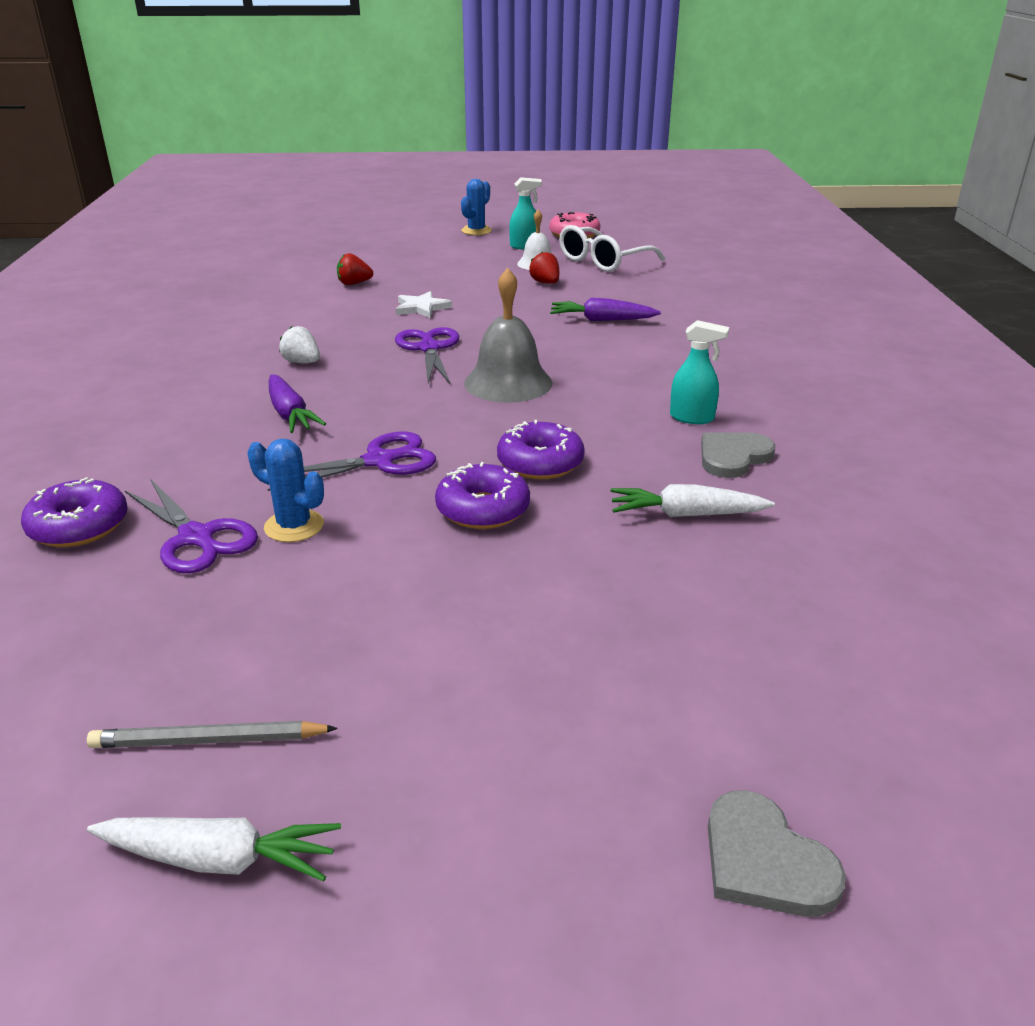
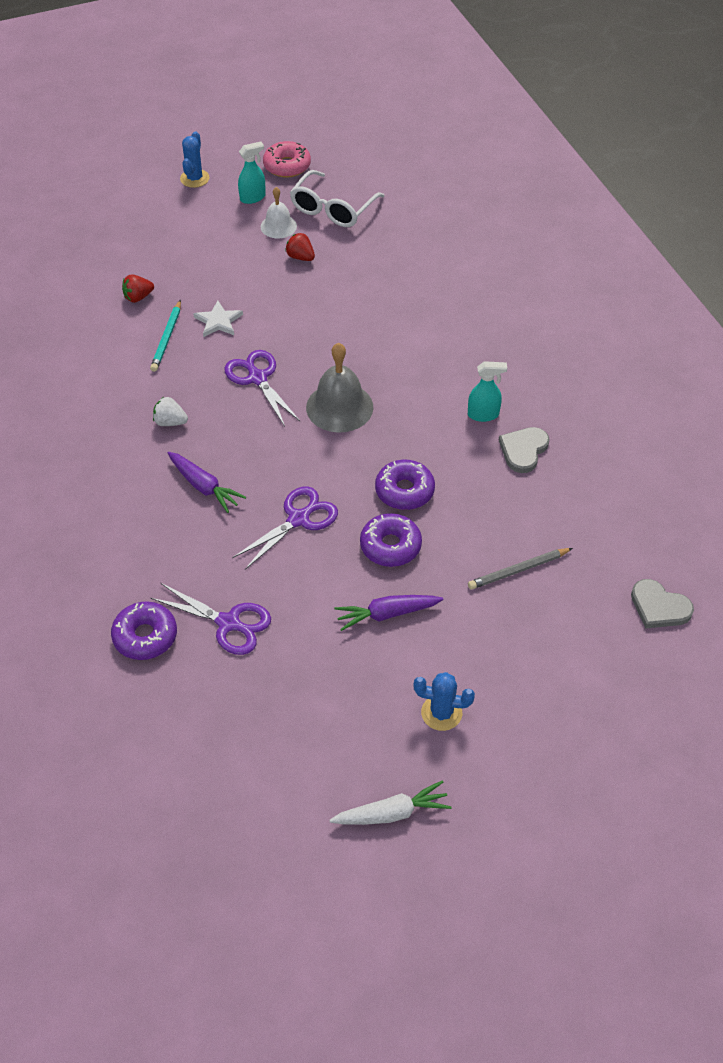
camera: 20 degrees left, 20 degrees up
grey pencil [87,721,338,748] -> grey pencil moved to [468,548,573,590]
blue cactus [248,439,324,542] -> blue cactus moved to [413,672,475,731]
purple carrot [550,298,661,321] -> purple carrot moved to [334,595,444,631]
white carrot [610,484,775,517] -> none
grey heart [708,790,846,917] -> grey heart moved to [631,579,694,628]
none -> turquoise pencil [150,300,181,372]

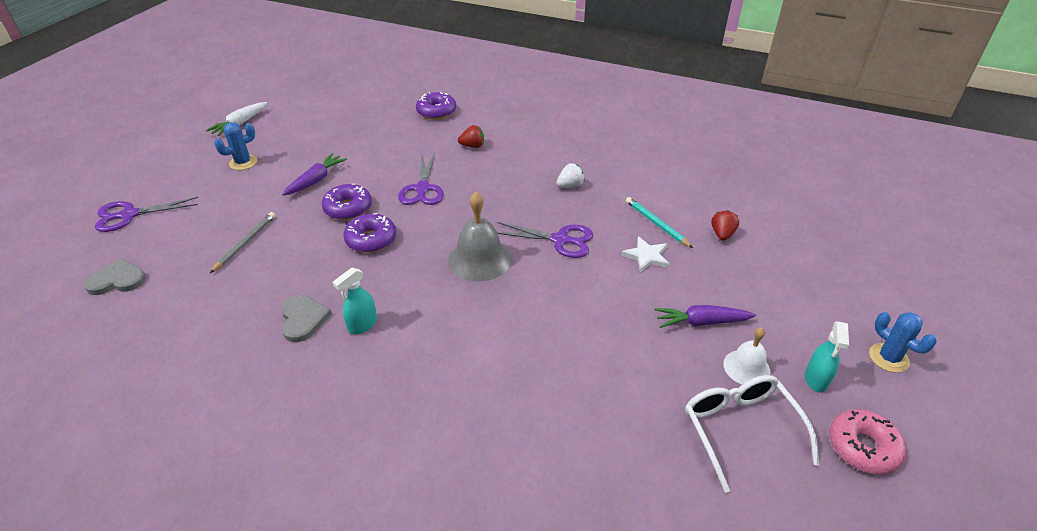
camera: 135 degrees right, 10 degrees down
purple scissors [151,583,271,655] -> purple scissors moved to [95,197,198,232]
purple carrot [168,452,246,513] -> purple carrot moved to [655,305,756,328]
red strawberry [285,233,315,261] -> red strawberry moved to [458,125,484,148]

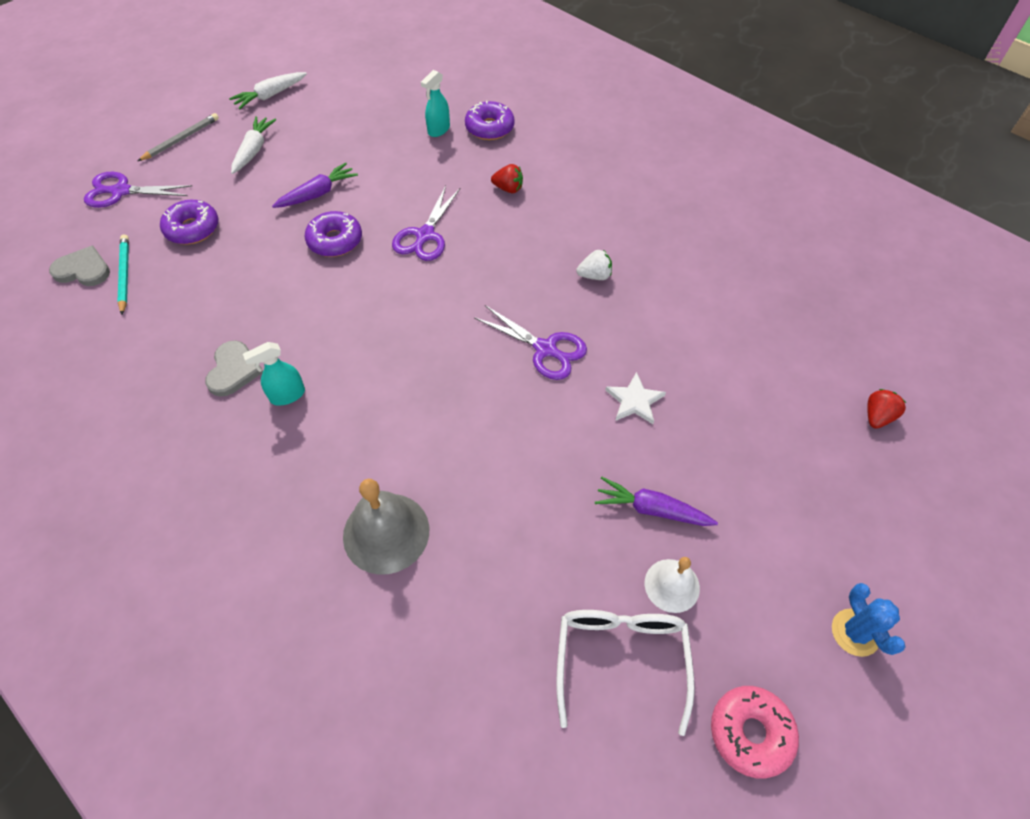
camera: 20 degrees right, 15 degrees up
grey pencil [210,212,275,273] -> grey pencil moved to [138,113,219,161]
blue cactus [214,122,257,170] -> white carrot [231,116,276,174]
purple donut [343,213,396,253] -> purple donut moved to [160,200,218,244]
grey bell [448,192,511,282] -> grey bell moved to [343,479,429,575]
turquoise pencil [626,197,693,248] -> turquoise pencil moved to [117,235,129,315]
red strawberry [711,210,739,241] -> red strawberry moved to [867,389,906,429]
turquoise spray bottle [805,321,849,393] -> turquoise spray bottle moved to [421,70,450,137]

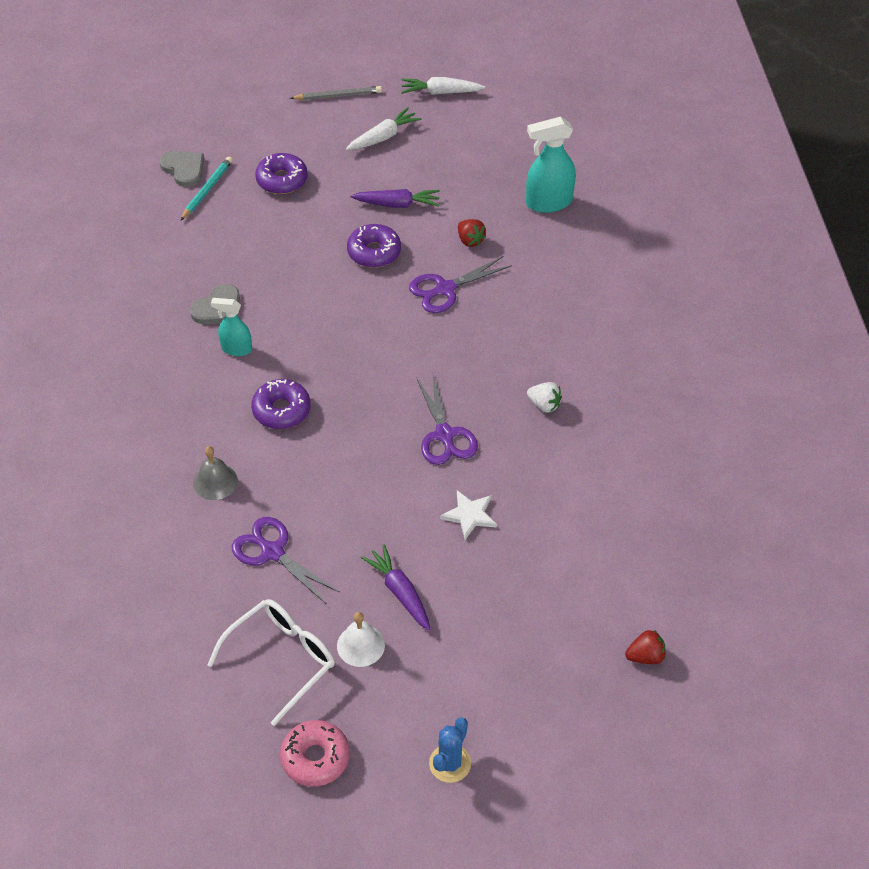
camera: 40 degrees right, 5 degrees down
purple scissors [84,172,192,208] -> purple scissors moved to [232,517,340,604]
grey bell [343,479,429,575] -> grey bell [193,446,238,500], size x0.61
turquoise spray bottle [421,70,450,137] -> turquoise spray bottle [526,117,576,213], size x1.62
purple donut [465,100,515,140] -> purple donut moved to [251,379,311,429]
red strawberry [491,164,523,193] -> red strawberry moved to [458,219,486,247]

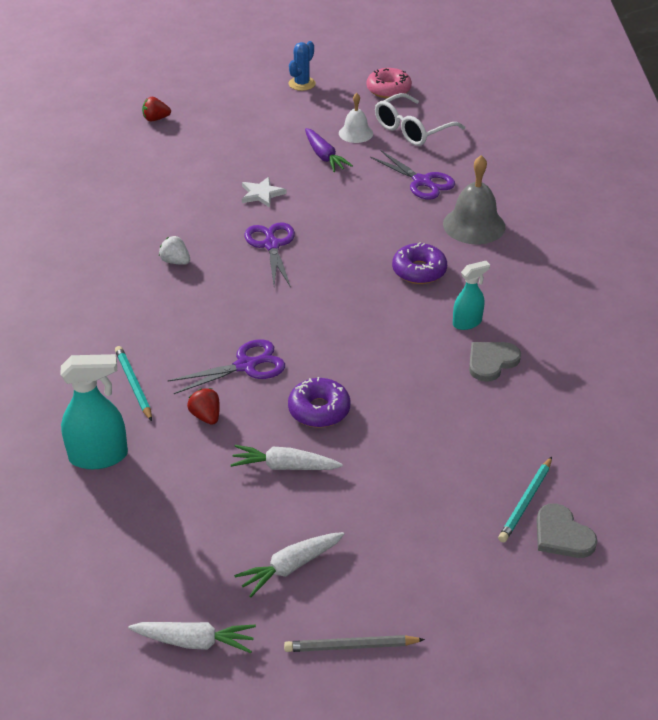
camera: 175 degrees left, 10 degrees down
grey bell [193,446,238,500] -> grey bell [443,155,505,244], size x1.63
turquoise spray bottle [211,298,252,356] -> turquoise spray bottle turned 45 degrees counterclockwise [453,261,490,330]
purple donut [255,153,308,194] -> none
purple carrot [350,189,440,208] -> white carrot [230,445,343,470]
none -> turquoise pencil [115,346,152,421]

